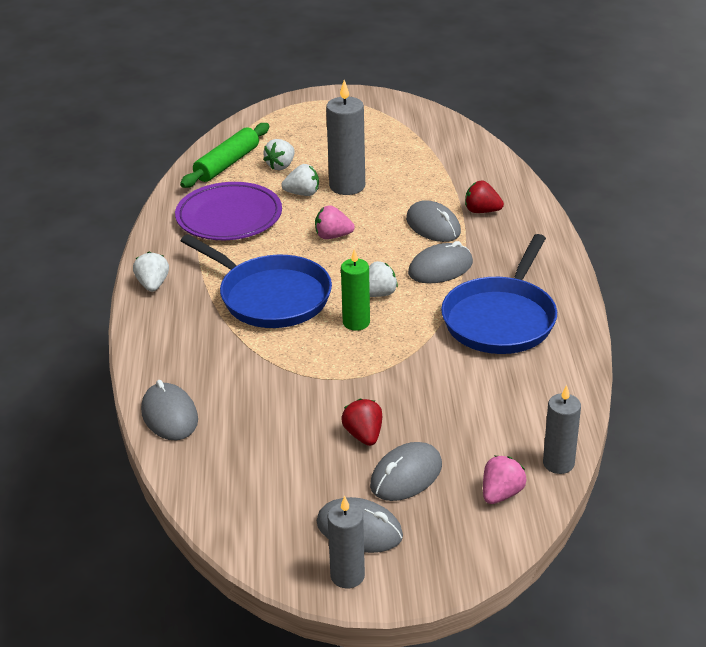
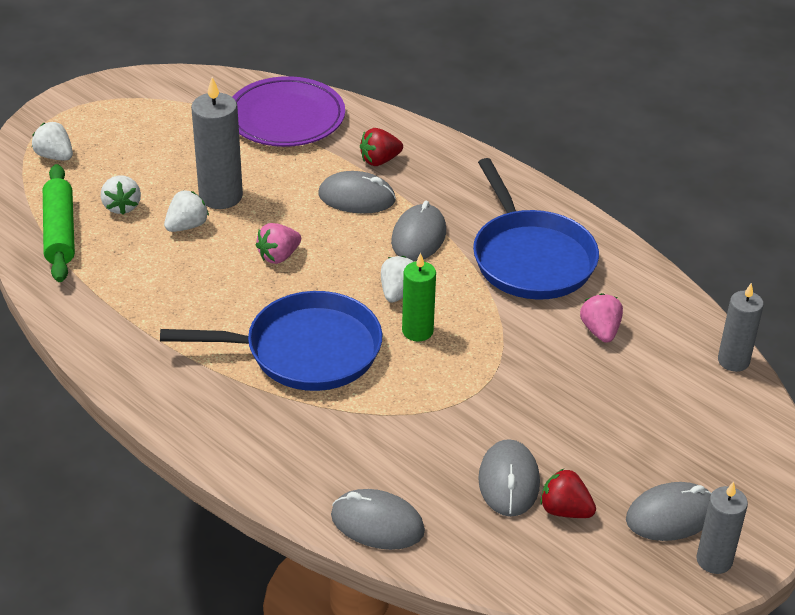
camera: 45 degrees left, 5 degrees up
white strawberry [133,252,169,292] -> white strawberry moved to [32,122,73,161]
purple plate [175,182,282,240] -> purple plate moved to [233,76,345,147]
red strawberry [341,399,382,446] -> red strawberry moved to [540,469,596,518]
grey mouse [370,442,442,501] -> grey mouse moved to [478,439,540,517]
pink strawberry [483,456,526,504] -> pink strawberry moved to [580,293,623,343]

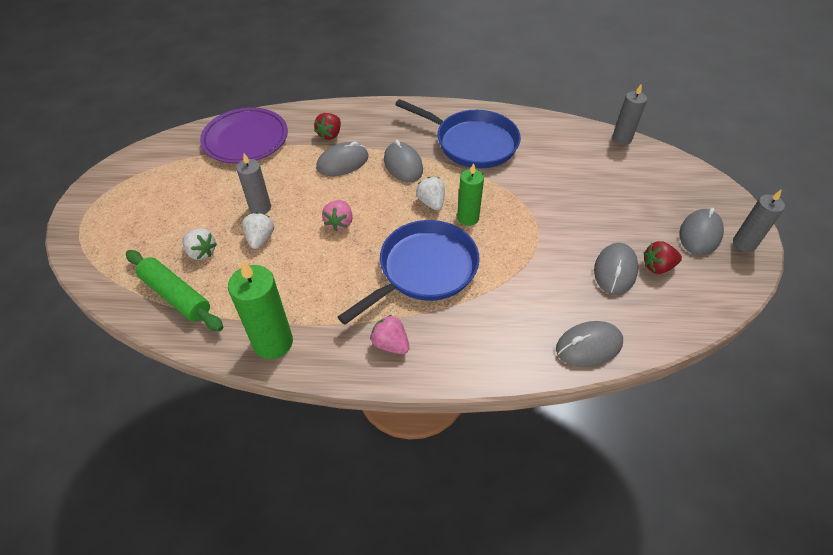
camera: 40 degrees left, 10 degrees up
white strawberry [32,122,73,161] -> none
grey candle [191,77,243,209] -> grey candle [236,153,271,214], size x0.65
grey mouse [478,439,540,517] -> grey mouse turned 60 degrees clockwise [594,243,639,295]
pink strawberry [580,293,623,343] -> pink strawberry moved to [370,315,410,354]
none -> green candle [228,260,293,359]

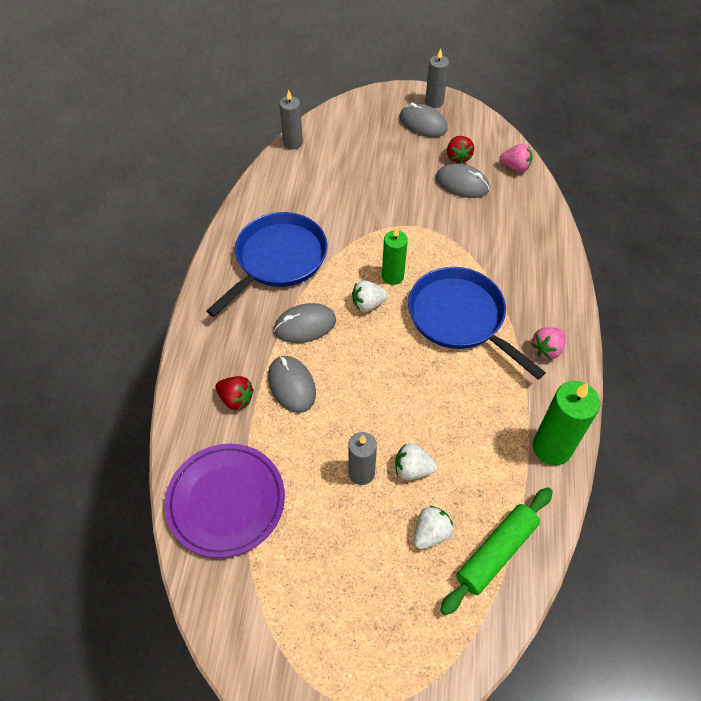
camera: 85 degrees left, 5 degrees up
pink strawberry [322,200,353,231] -> pink strawberry moved to [499,144,533,172]
grey mouse [556,321,623,367] -> none

